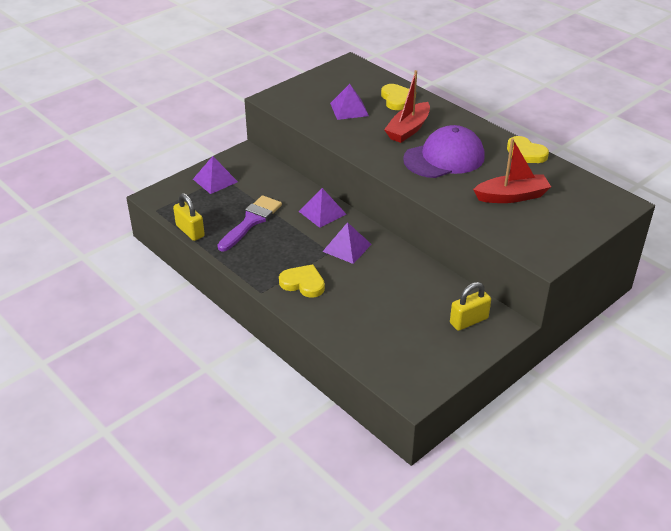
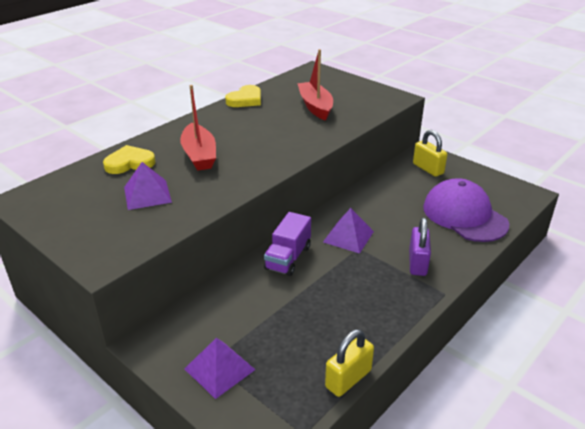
camera: 95 degrees left, 5 degrees down
purple brush [217,195,282,252] -> none
yellow heart [279,264,325,298] -> purple padlock [409,218,431,276]
purple pyramid [299,188,347,228] -> purple truck [264,212,311,276]
red boat [384,70,430,143] -> red boat turned 45 degrees clockwise [180,85,216,171]
purple cap [403,125,485,178] -> purple cap moved to [423,178,509,242]

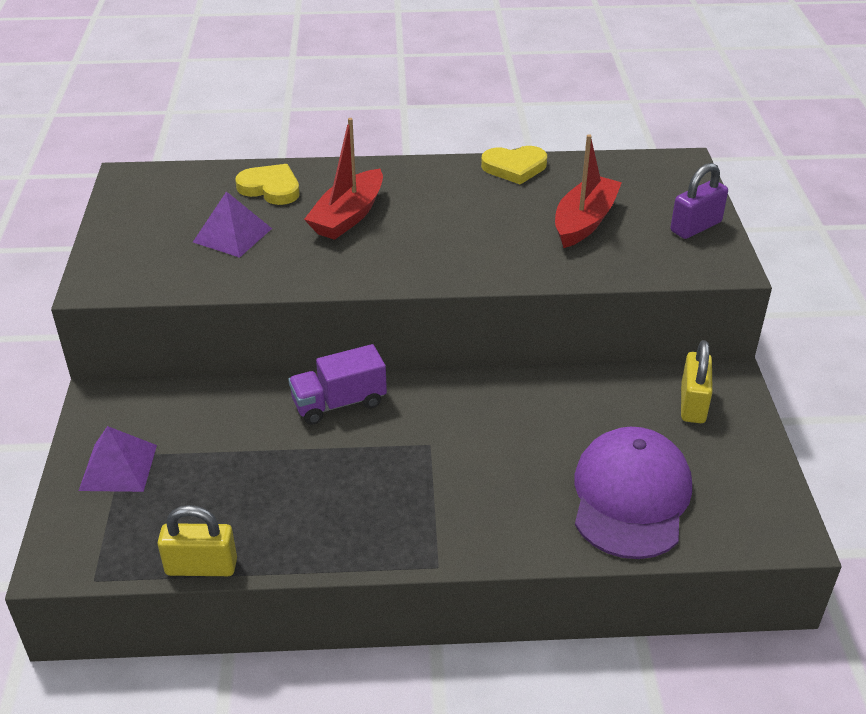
camera: 45 degrees right, 5 degrees up
purple pyramid [323,208,374,254] -> none
purple padlock [409,218,431,276] -> purple padlock moved to [670,163,728,239]

